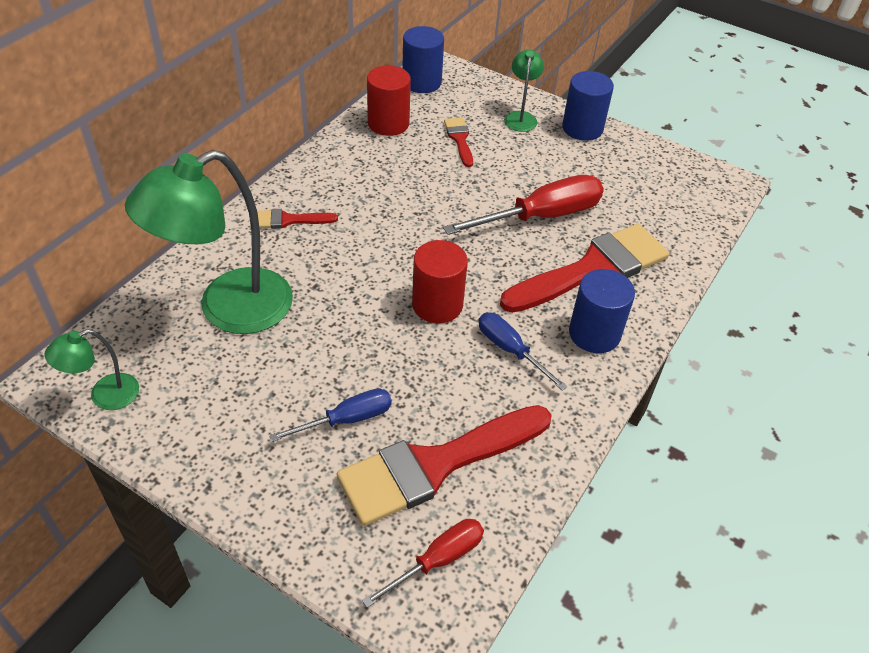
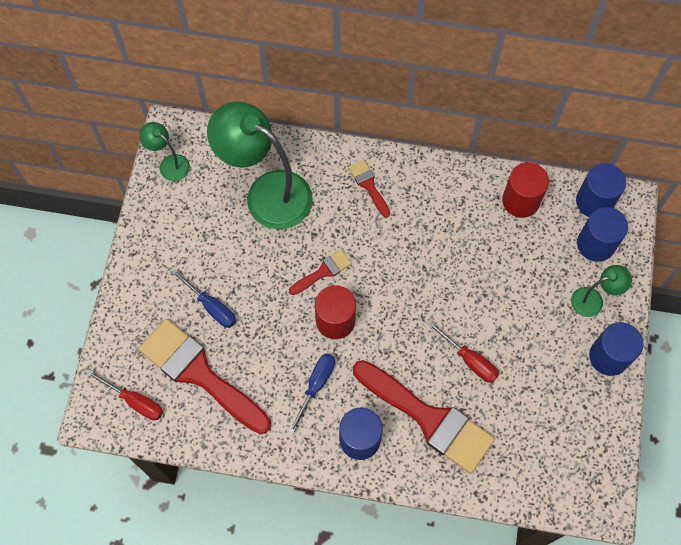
camera: 70 degrees right, 20 degrees up
red screwdriver [443,175,604,235] -> red screwdriver [428,321,499,383], size x0.58
red brush [444,118,473,167] -> red brush moved to [289,250,352,295]
none -> blue cylinder [577,207,628,262]

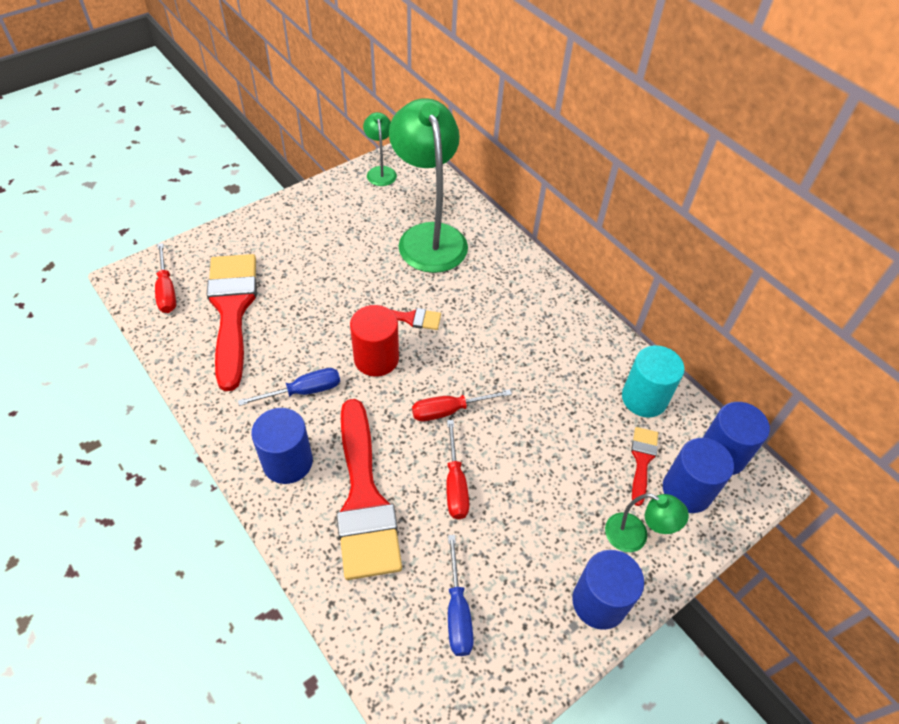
camera: 40 degrees right, 15 degrees down
blue screwdriver [171,269,236,328] -> blue screwdriver moved to [448,535,474,656]
red brush [348,159,390,218] -> red brush moved to [631,427,658,506]
red cylinder [502,163,549,218] -> turquoise cylinder [622,345,685,418]
none -> red screwdriver [412,389,512,422]

